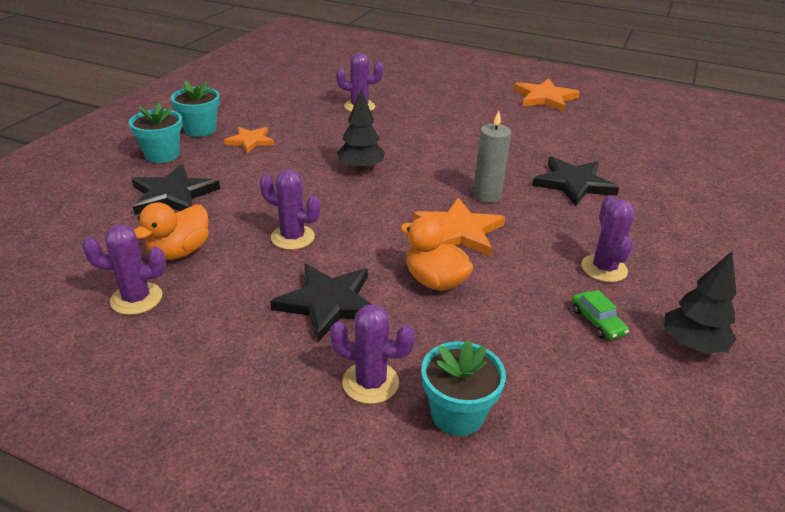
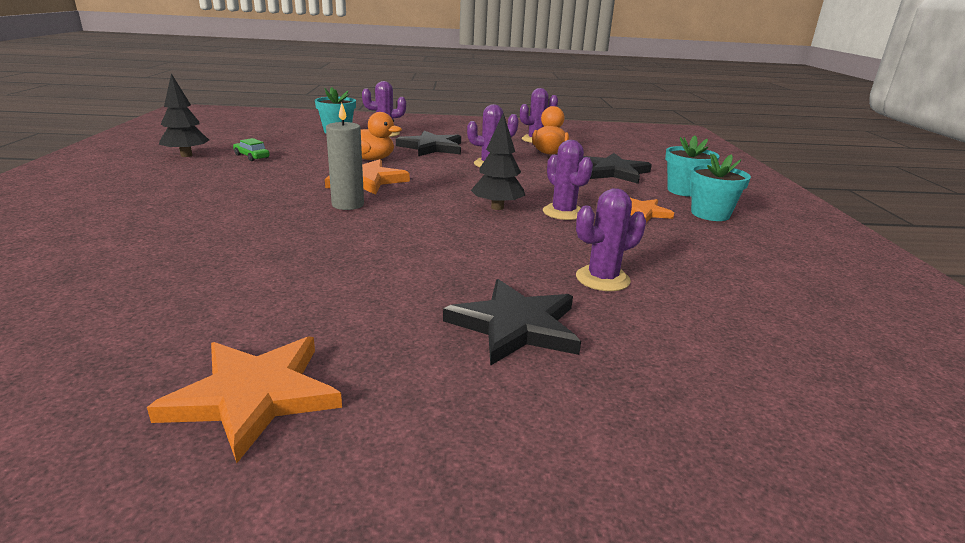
camera: 155 degrees right, 10 degrees down
black star [532,157,619,206] -> black star moved to [443,279,581,366]
purple cactus [582,196,634,282] -> purple cactus moved to [543,140,593,220]

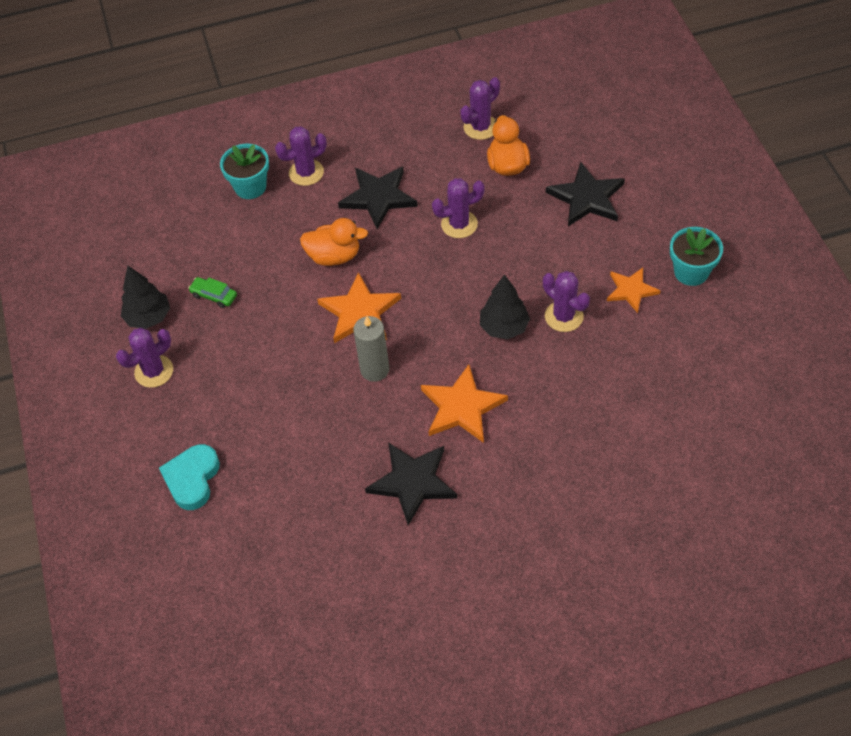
camera: 10 degrees left, 30 degrees up
orange star [147,337,342,463] -> orange star moved to [421,364,508,443]
black star [443,279,581,366] -> black star moved to [365,443,457,525]
purple cactus [576,188,646,291] -> purple cactus moved to [116,328,173,388]
turquoise flower pot [665,135,720,197] -> none
none -> turquoise heart [159,444,220,510]

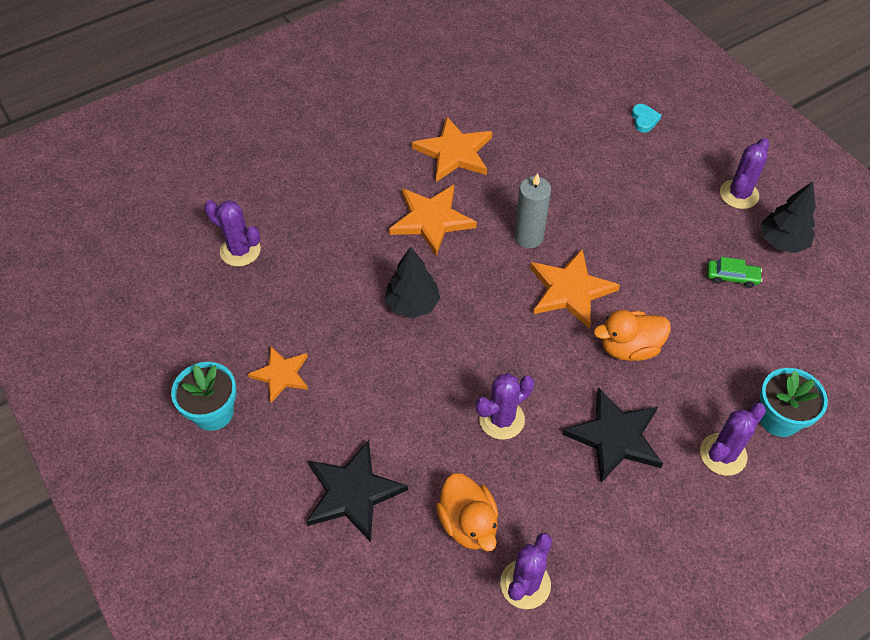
camera: 160 degrees right, 0 degrees up
turquoise heart [159,444,220,510] -> turquoise heart [632,104,661,133], size x0.56
black star [365,443,457,525] -> orange star [412,117,492,182]
purple cactus [543,271,590,332] -> purple cactus moved to [204,200,261,267]

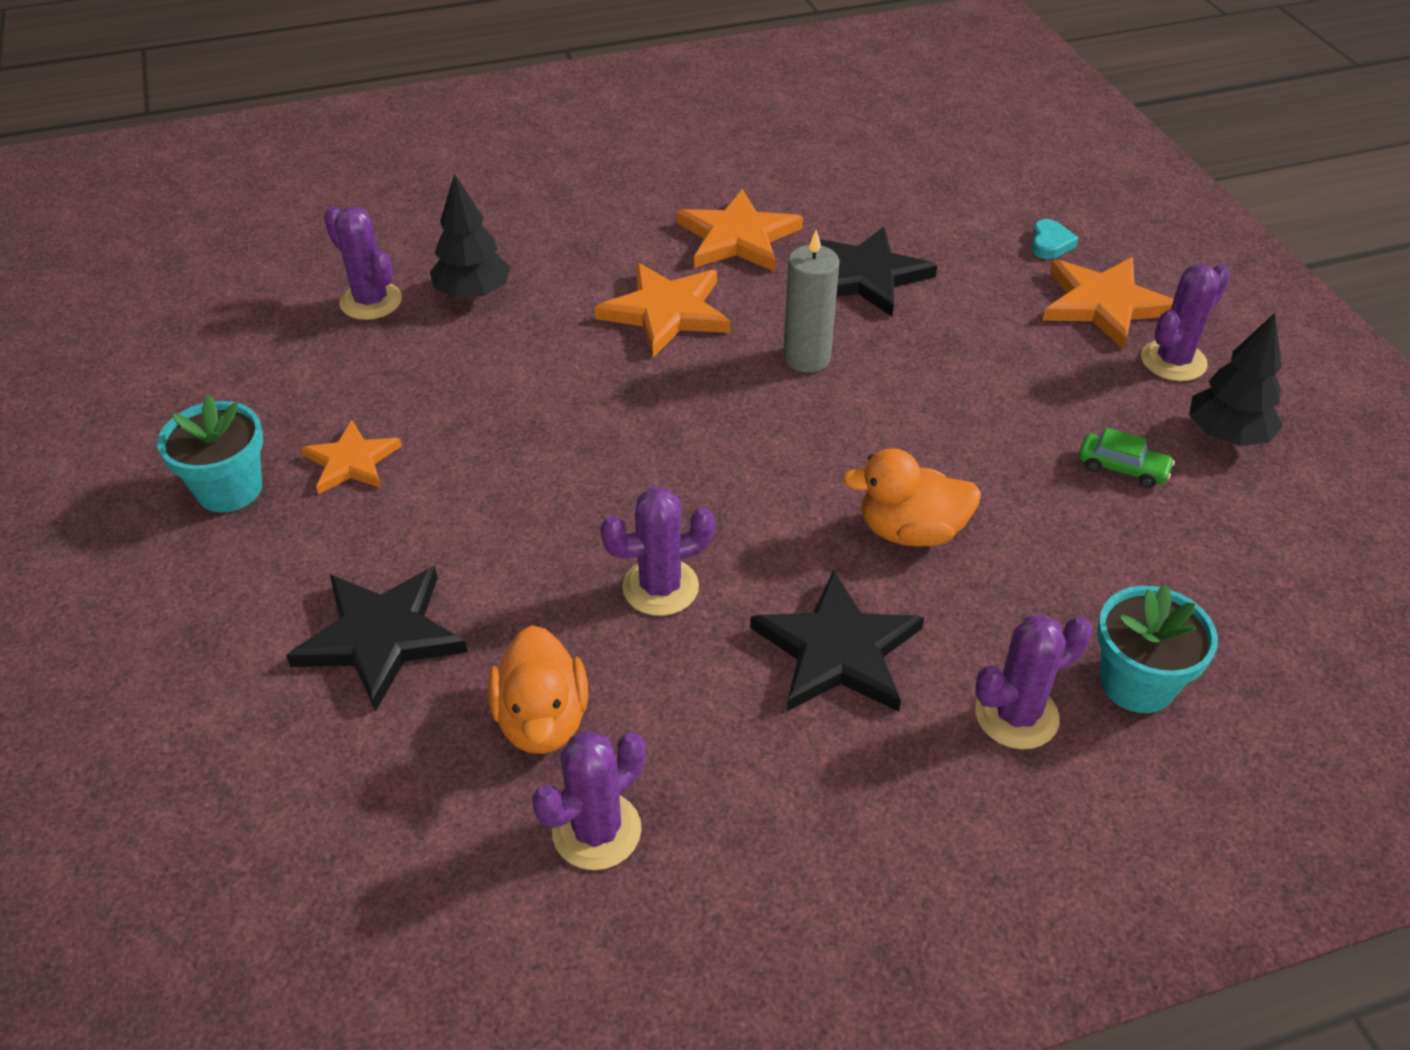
camera: 15 degrees right, 10 degrees down
black tree [385,247,440,318] -> black tree moved to [430,174,510,300]
orange star [530,249,620,329] -> orange star moved to [1043,257,1174,349]
none -> black star [810,227,937,317]

